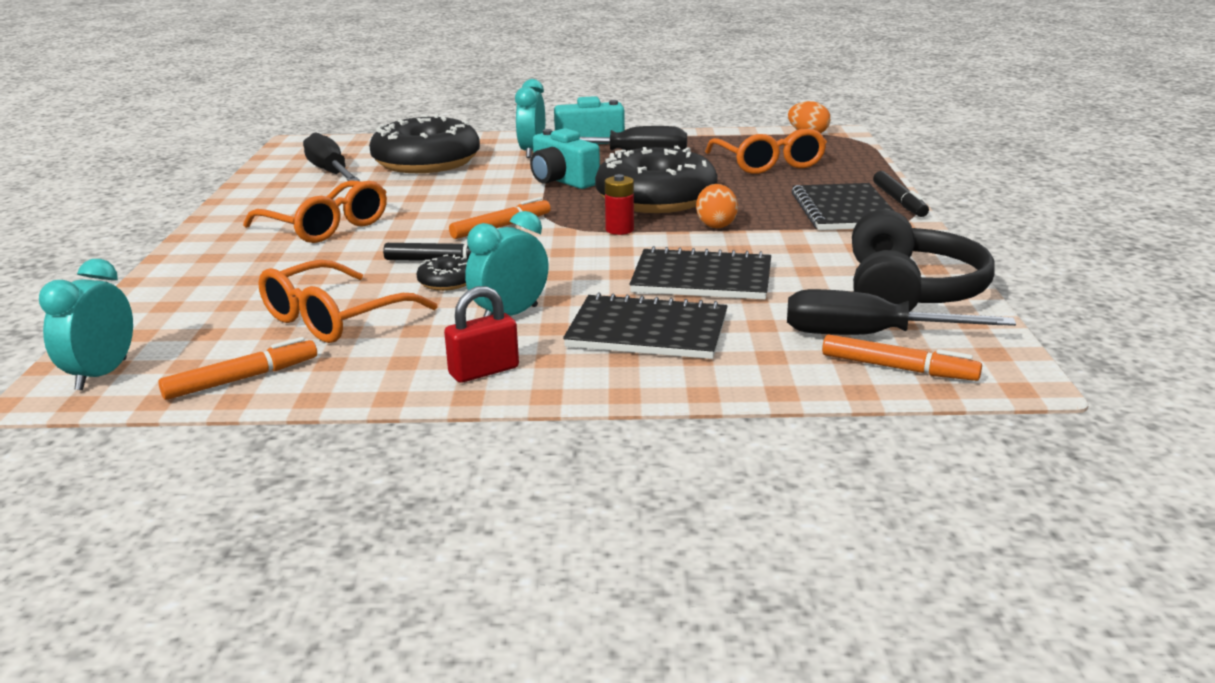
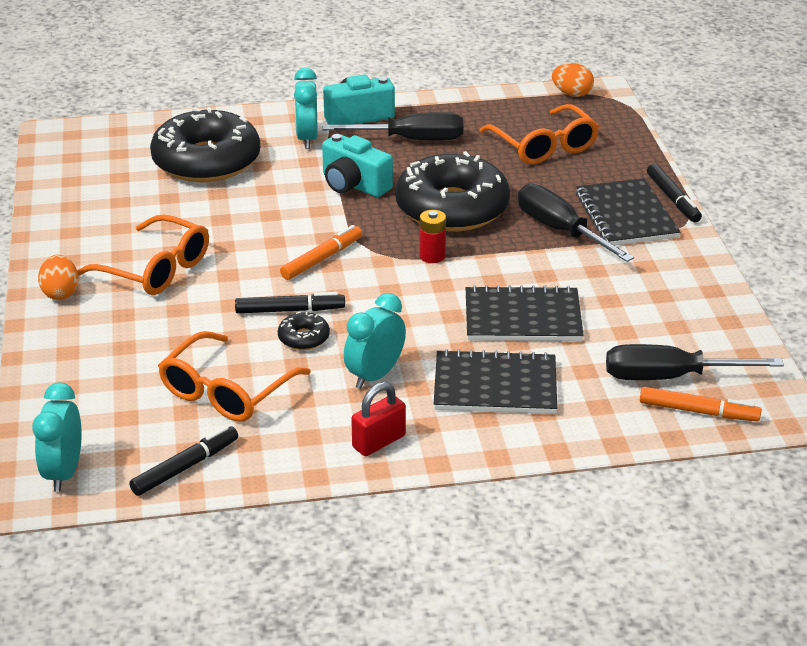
camera: 10 degrees left, 10 degrees up
orange marker [158,337,317,400] -> black marker [129,426,238,496]
black screwdriver [303,132,360,181] -> black screwdriver moved to [518,184,634,262]
orange egg [696,184,738,228] -> orange egg moved to [38,255,78,300]
black headphones [852,209,995,312] -> none

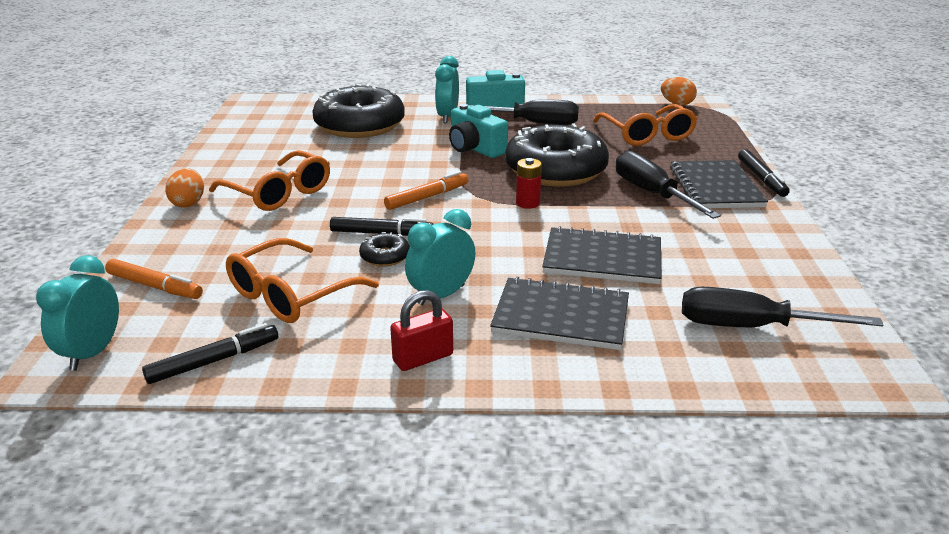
camera: 10 degrees right, 5 degrees down
orange marker [640,387,762,422] -> orange marker moved to [105,259,203,299]

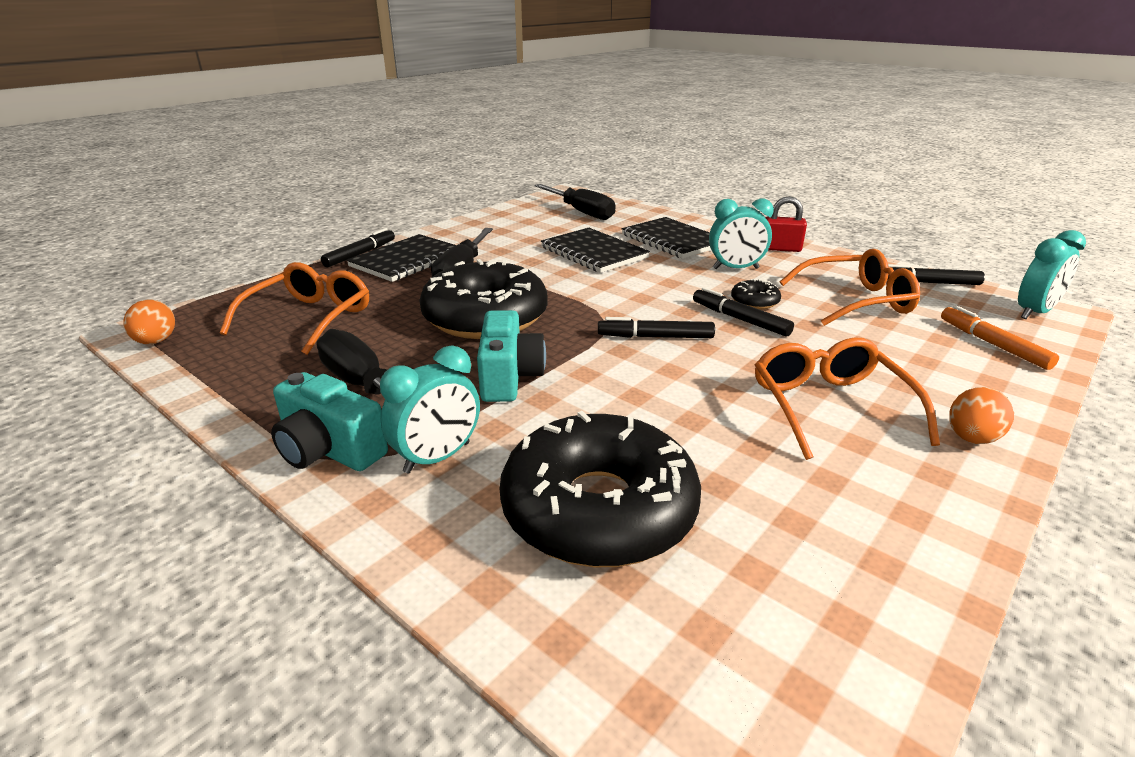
camera: 140 degrees left, 0 degrees up
orange marker [384,171,468,210] -> black marker [598,317,715,338]
red battery [516,158,542,209] -> none

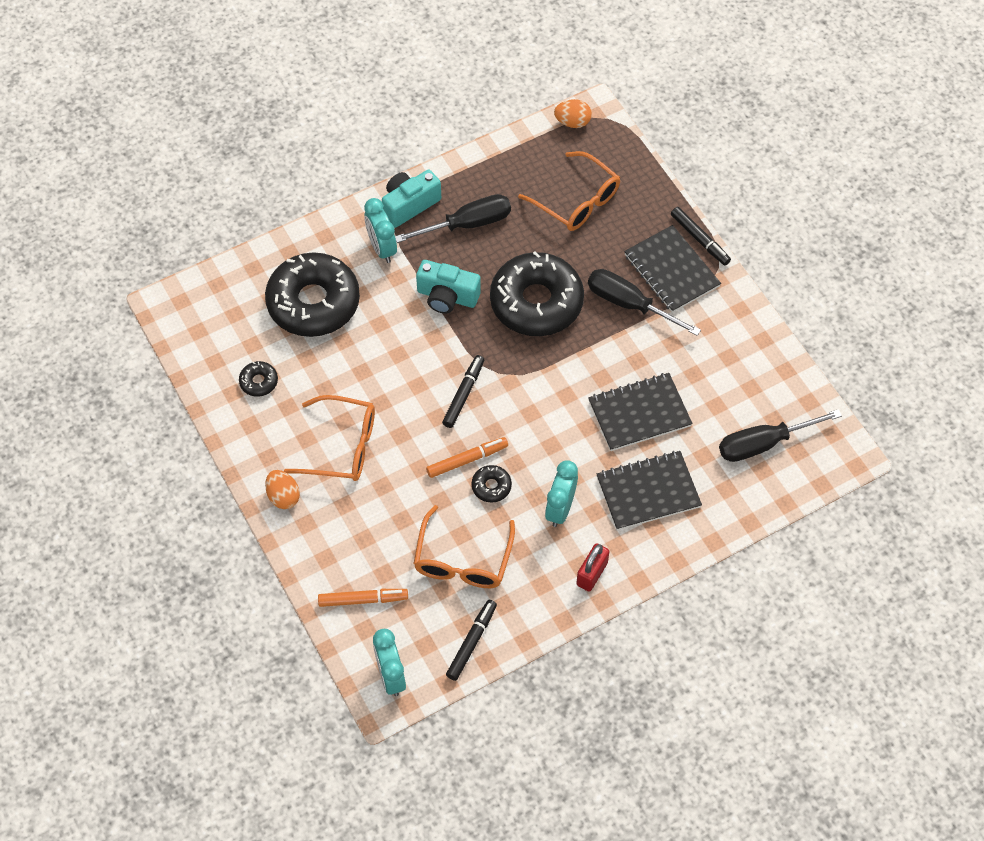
camera: 110 degrees right, 30 degrees up
black marker [693,287,794,337] -> orange marker [426,437,508,478]
none -> black donut [239,361,278,397]

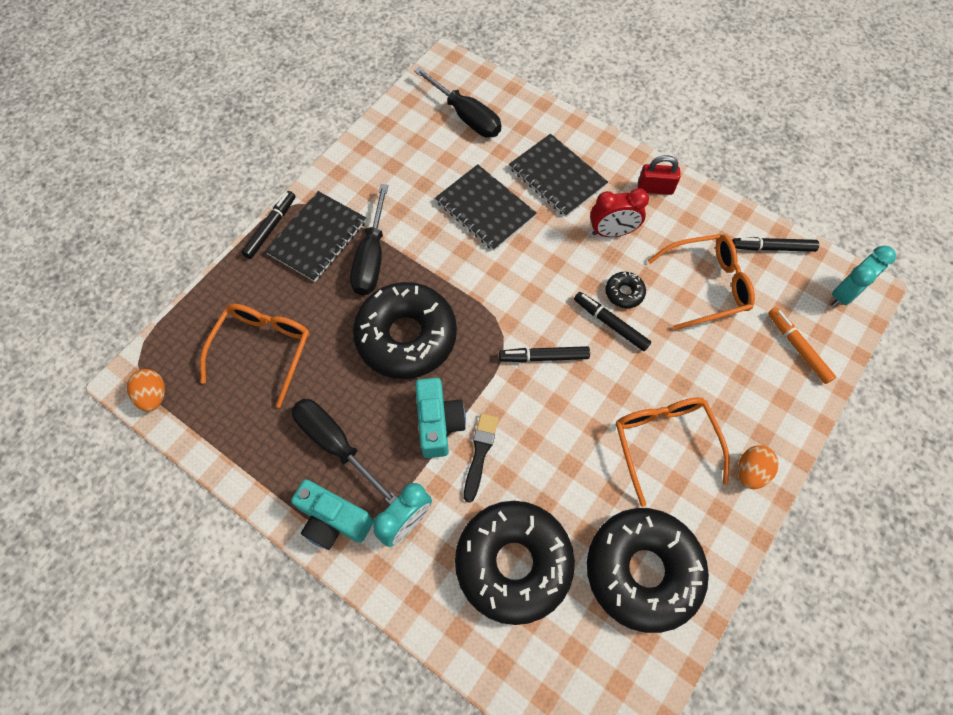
camera: 115 degrees left, 5 degrees up
black donut [239,361,278,397] -> black donut [587,508,709,633], size x2.47
orange marker [426,437,508,478] -> black marker [574,292,651,351]
turquoise clock [545,460,578,527] -> red clock [590,188,649,237]
none -> black brush [464,413,499,503]

